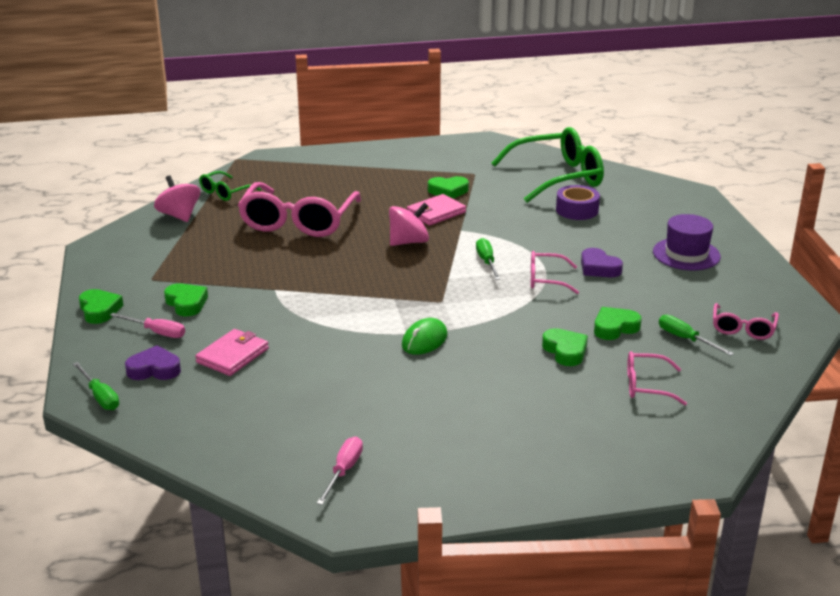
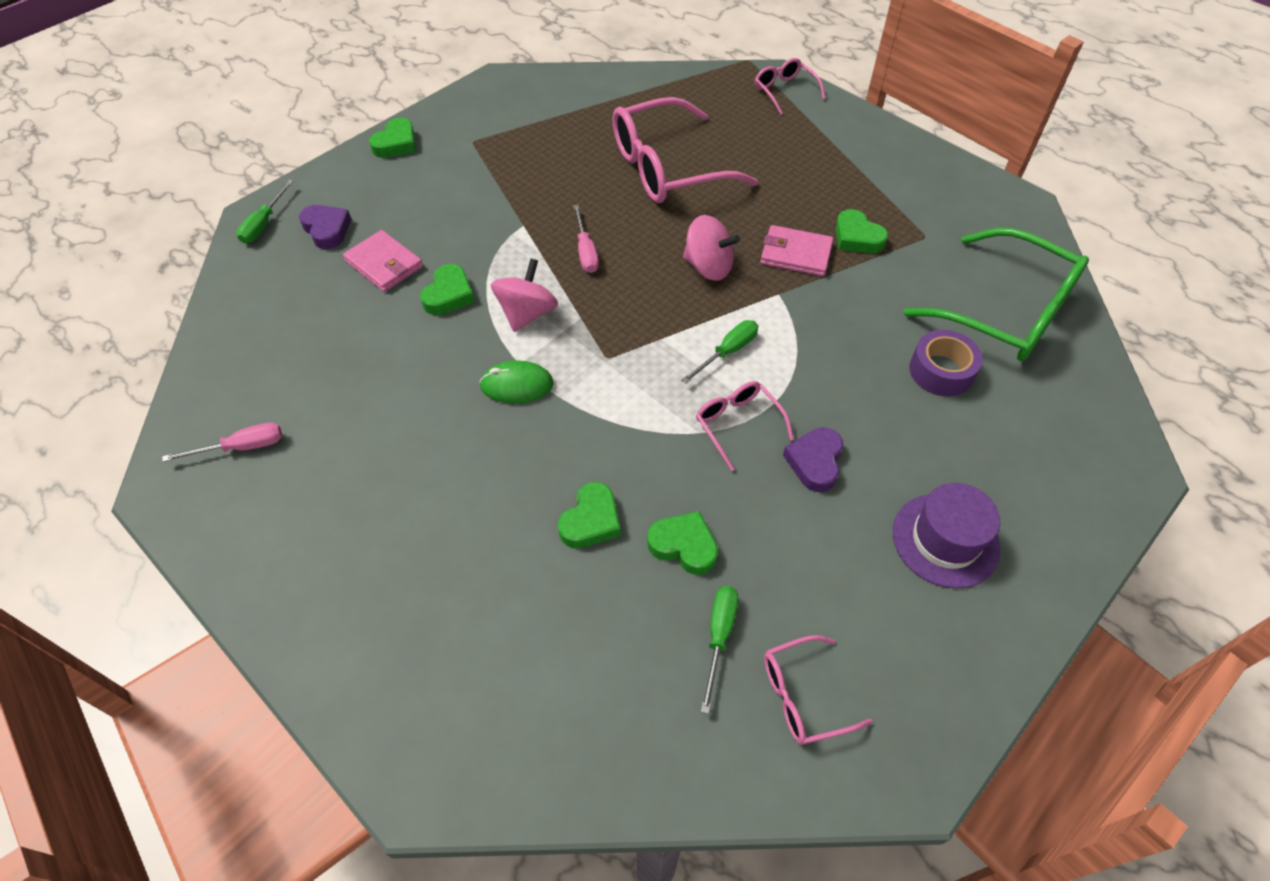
camera: 55 degrees right, 25 degrees up
pink screwdriver [110,313,185,338] -> pink screwdriver moved to [573,205,599,273]
pink spinning top [154,175,200,222] -> pink spinning top moved to [491,259,558,332]
green heart [164,283,208,316] -> green heart moved to [420,264,474,315]
pink wallet [195,329,269,376] -> pink wallet turned 45 degrees clockwise [343,230,423,292]
green glasses [199,171,261,201] -> none
pink glasses [627,351,687,405] -> pink glasses moved to [755,58,825,115]

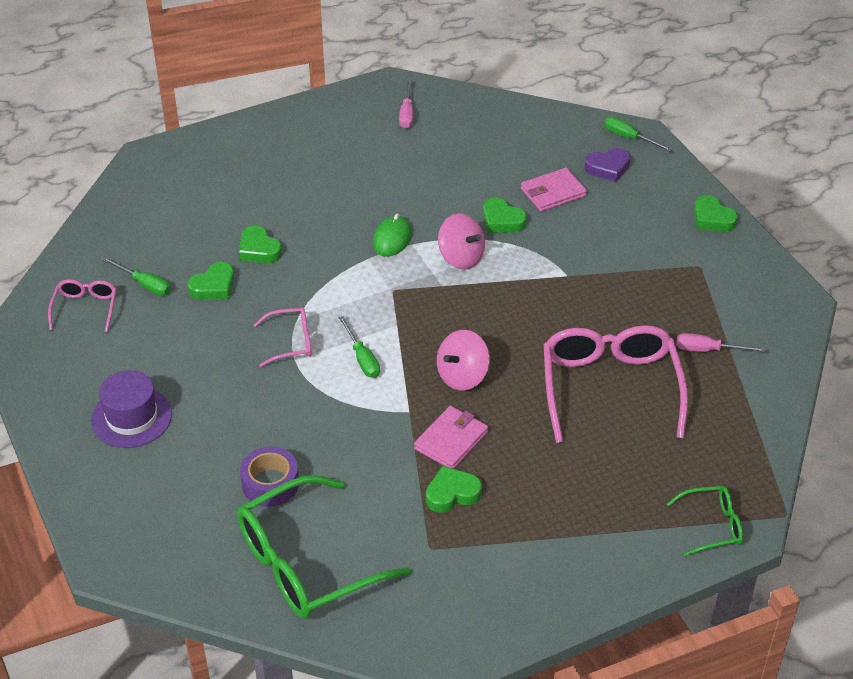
camera: 110 degrees right, 10 degrees down
pink screwdriver [573,205,599,273] -> pink screwdriver moved to [676,333,766,352]
pink glasses [755,58,825,115] -> green glasses [667,486,743,556]
purple heart [783,427,843,492] -> none

